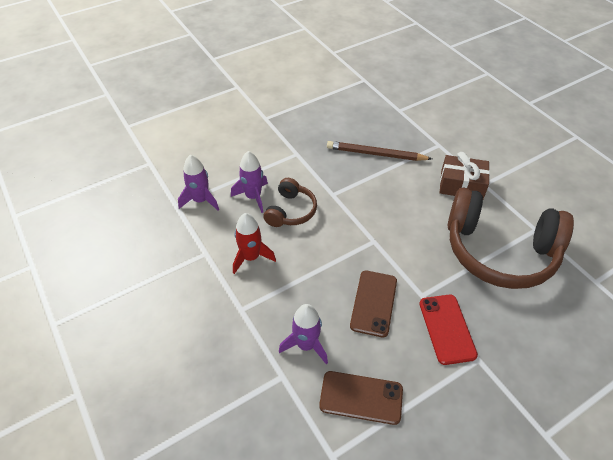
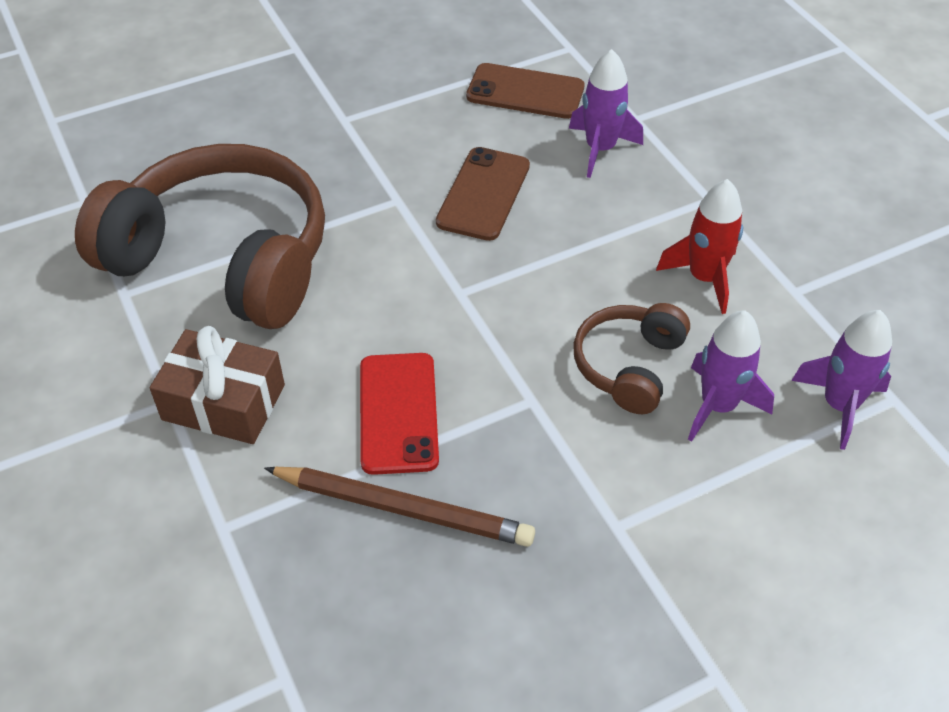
camera: 175 degrees left, 0 degrees up
red phone [419,295,478,365] -> red phone moved to [360,353,439,475]

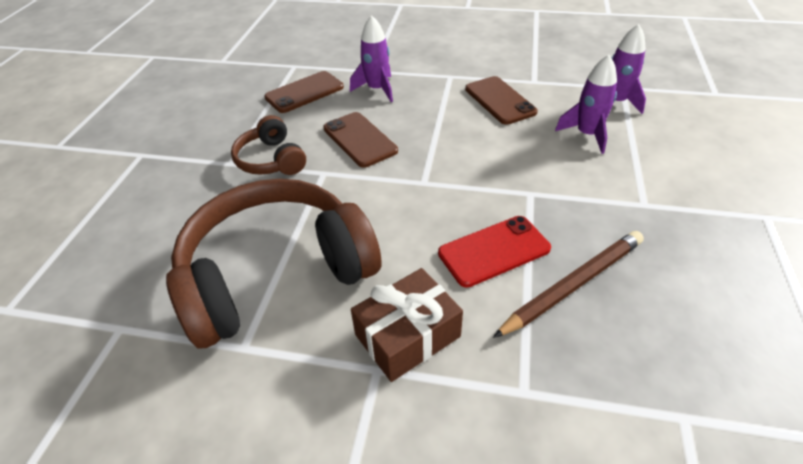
camera: 50 degrees left, 5 degrees down
red phone [360,353,439,475] -> red phone turned 60 degrees counterclockwise [438,216,551,288]
brown headphones [573,303,690,414] -> brown headphones moved to [231,115,306,175]
red rocket [656,179,743,314] -> brown phone [465,76,538,125]

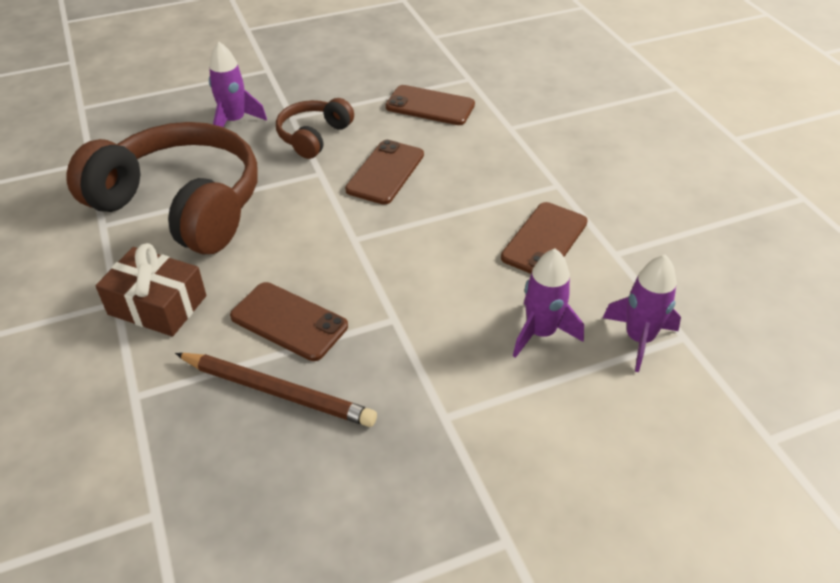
camera: 55 degrees right, 0 degrees up
purple rocket [350,15,393,102] -> purple rocket moved to [209,42,267,127]
red phone [438,216,551,288] -> brown phone [230,282,348,361]

